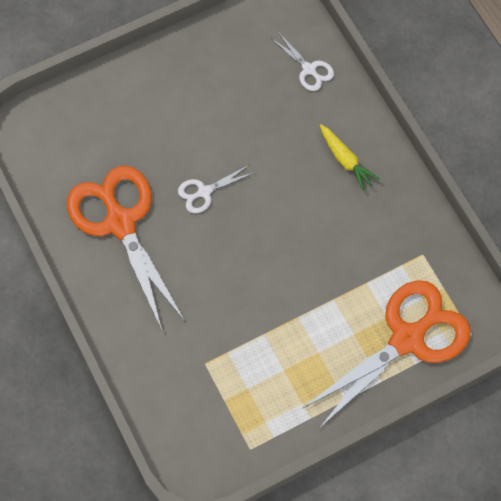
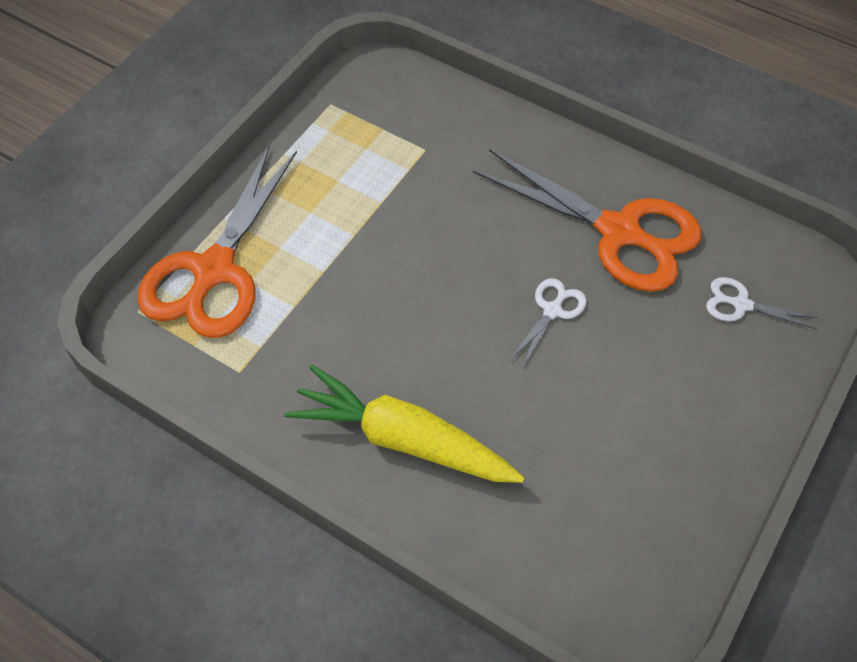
camera: 150 degrees right, 10 degrees down
white scissors [272,33,334,91] -> white scissors moved to [706,277,819,329]
yellow carrot [320,124,379,191] -> yellow carrot [284,365,524,483], size x1.92

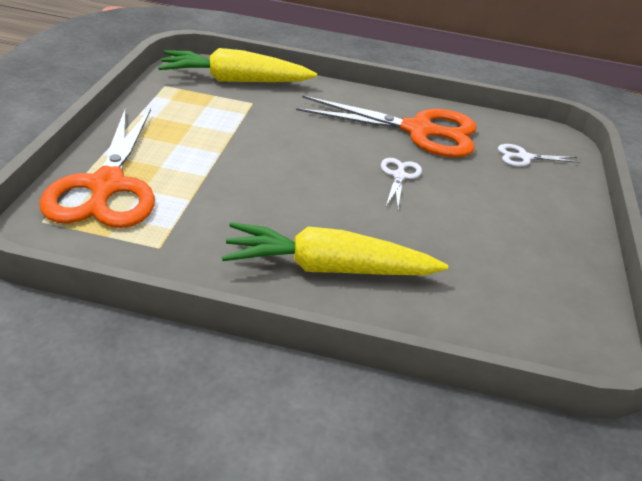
camera: 25 degrees left, 20 degrees down
none -> yellow carrot [158,48,317,82]

